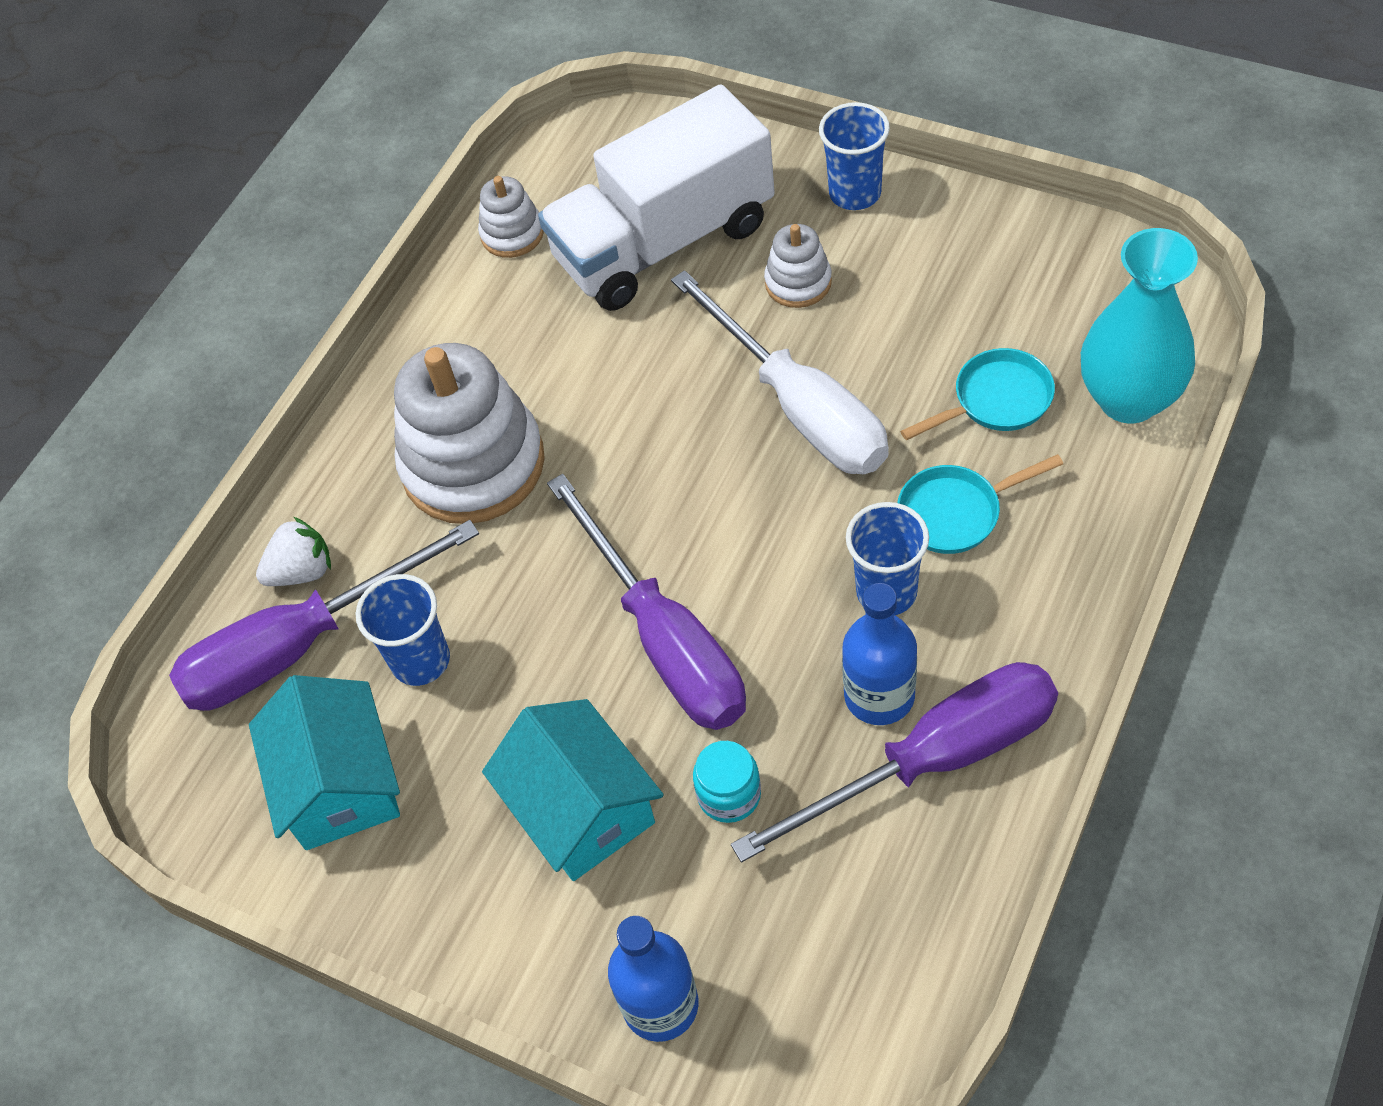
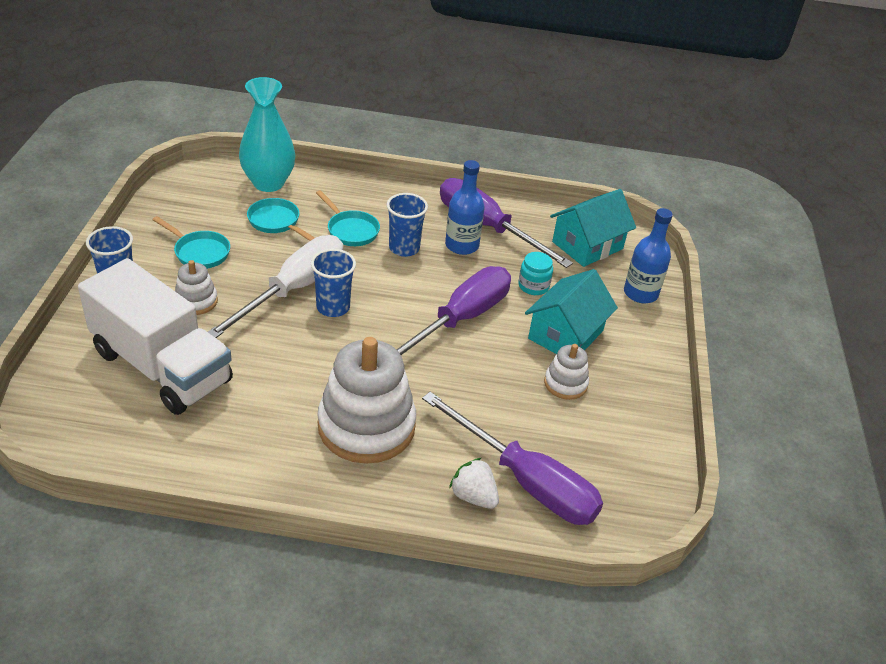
camera: 120 degrees left, 15 degrees down
turquoise house [249,675,400,850] -> turquoise house moved to [550,189,636,267]
blue cup [356,574,450,686] -> blue cup moved to [311,249,356,317]
white stacking toy [478,176,544,258] -> white stacking toy moved to [544,344,589,400]
none -> turquoise pan [152,216,230,269]

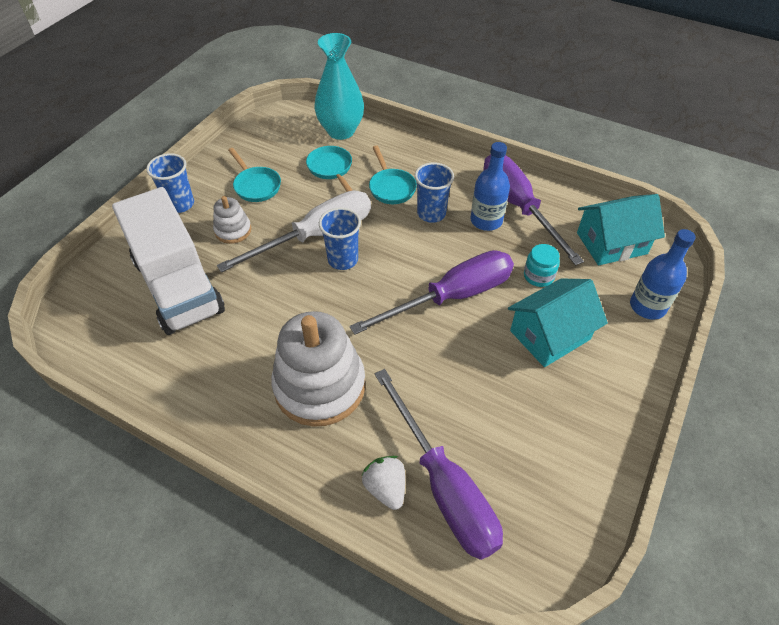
camera: 25 degrees right, 10 degrees up
white stacking toy [544,344,589,400] -> none

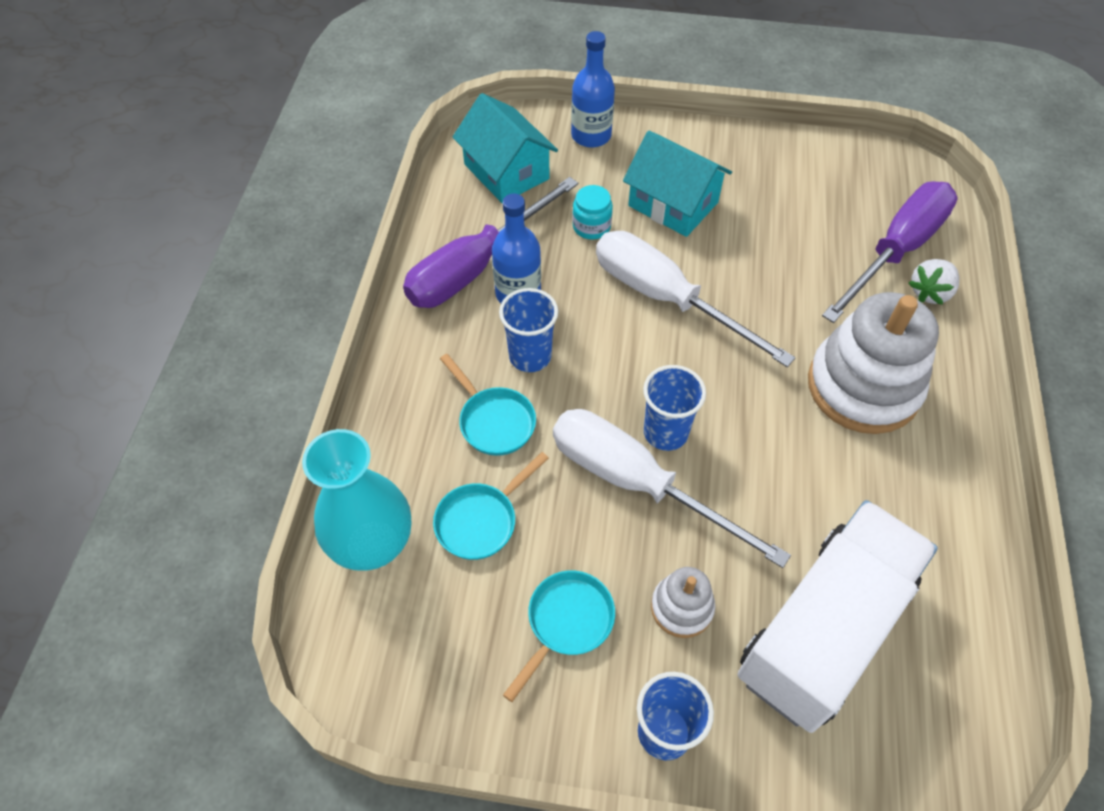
camera: 110 degrees left, 5 degrees up
purple screwdriver [350,250,514,335] -> white screwdriver [596,231,795,367]
turquoise pan [369,145,417,204] -> turquoise pan turned 90 degrees clockwise [440,354,536,456]

